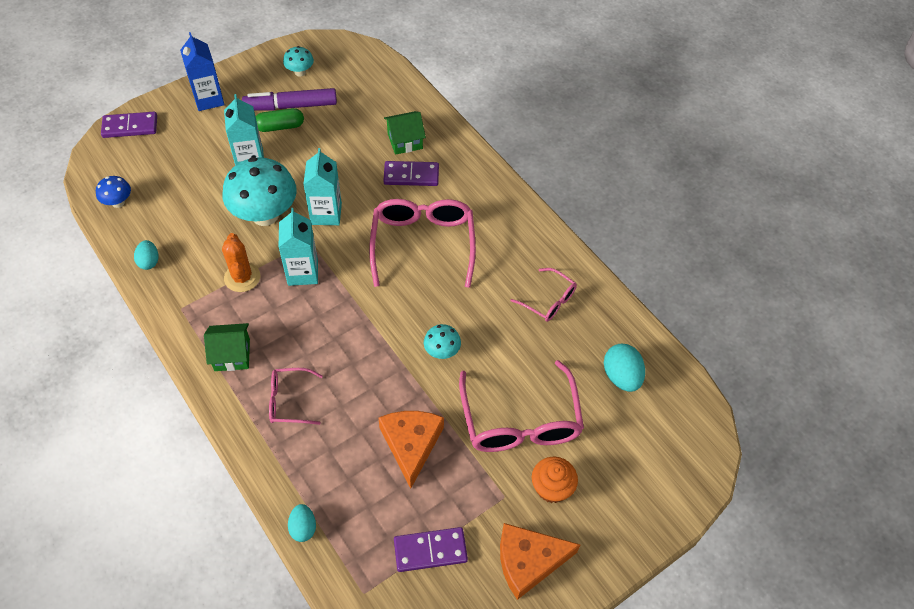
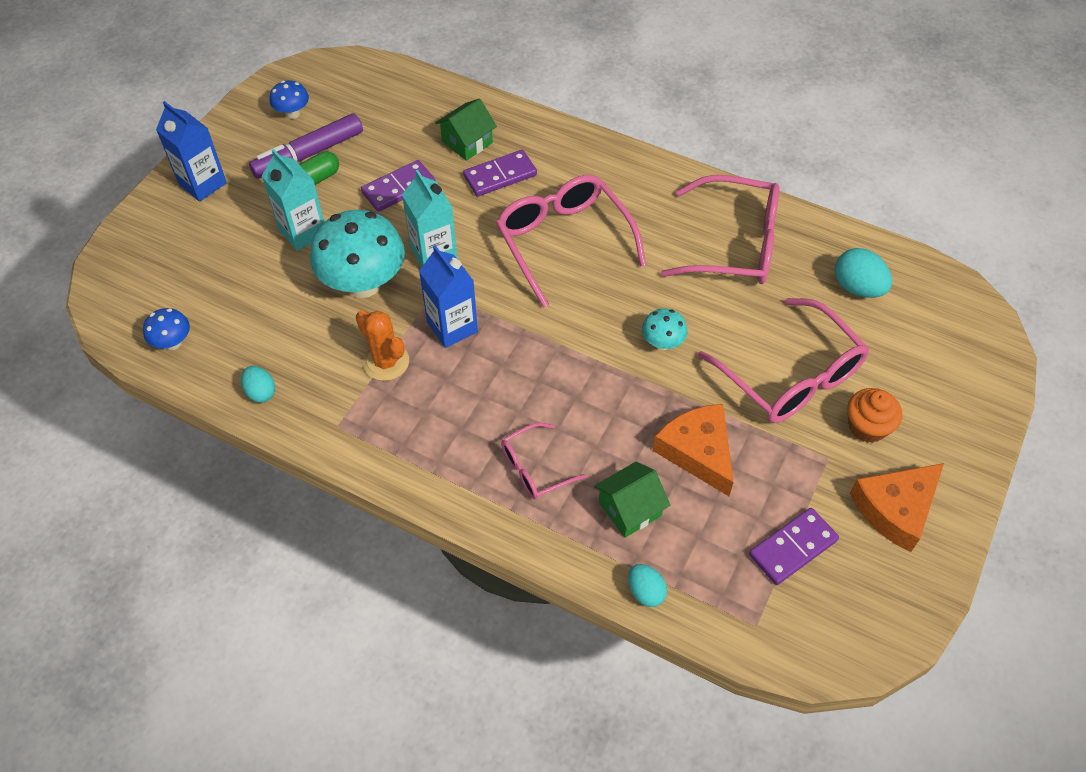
camera: 25 degrees left, 0 degrees up
purple domino [101,112,157,138] -> purple domino moved to [361,160,435,212]
green house [204,323,250,371] -> green house moved to [594,461,670,538]
turquoise carton [278,208,318,286] -> blue carton [419,245,478,348]
turquoise mushroom [283,46,314,77] -> blue mushroom [270,80,309,119]
pink glasses [511,268,577,322] -> pink glasses [661,175,779,284], size x1.90

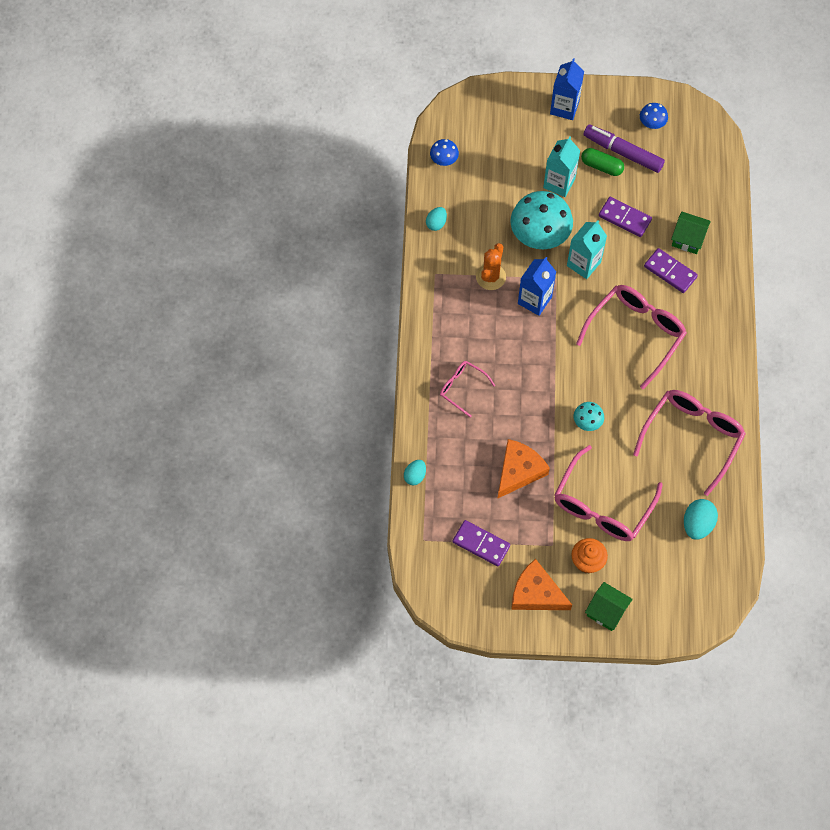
camera: 65 degrees right, 10 degrees up
green house [594,461,670,538] -> green house moved to [585,582,633,631]
pink glasses [661,175,779,284] -> pink glasses turned 135 degrees counterclockwise [633,390,746,496]

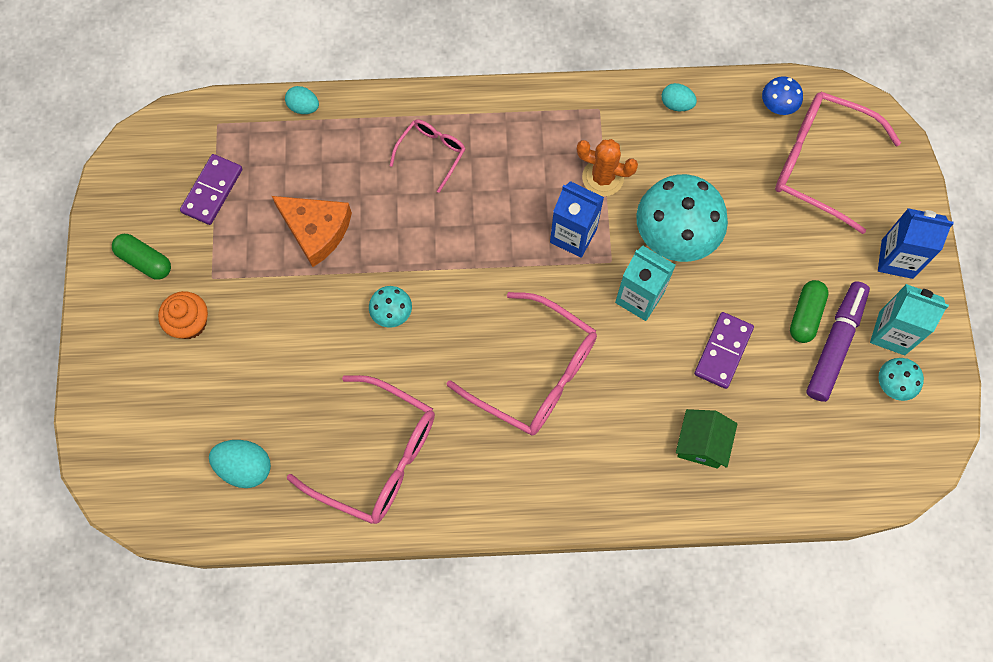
camera: 85 degrees right, 5 degrees up
orange cheese [511,559,572,610] -> green capsule [112,234,171,280]
turquoise carton [543,136,580,197] -> turquoise carton moved to [870,284,949,355]
pink glasses [554,445,663,541] -> pink glasses moved to [775,92,901,234]
green house [585,582,633,631] -> none
blue mushroom [640,103,668,129] -> turquoise mushroom [879,358,924,401]
purple domino [644,248,698,293] -> none

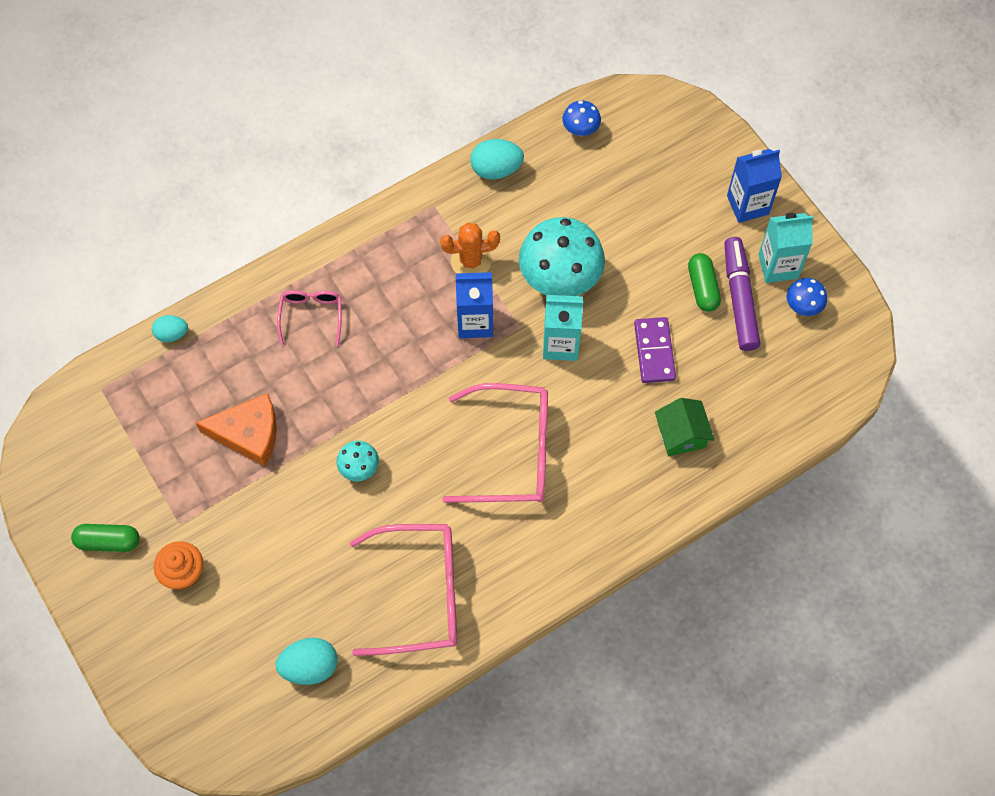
camera: 30 degrees left, 5 degrees down
purple domino [180,154,242,225] -> none
turquoise egg [661,83,697,111] -> turquoise egg [470,139,524,180], size x1.56
pink glasses [775,92,901,234] -> none
turquoise mushroom [879,358,924,401] -> blue mushroom [787,278,827,316]

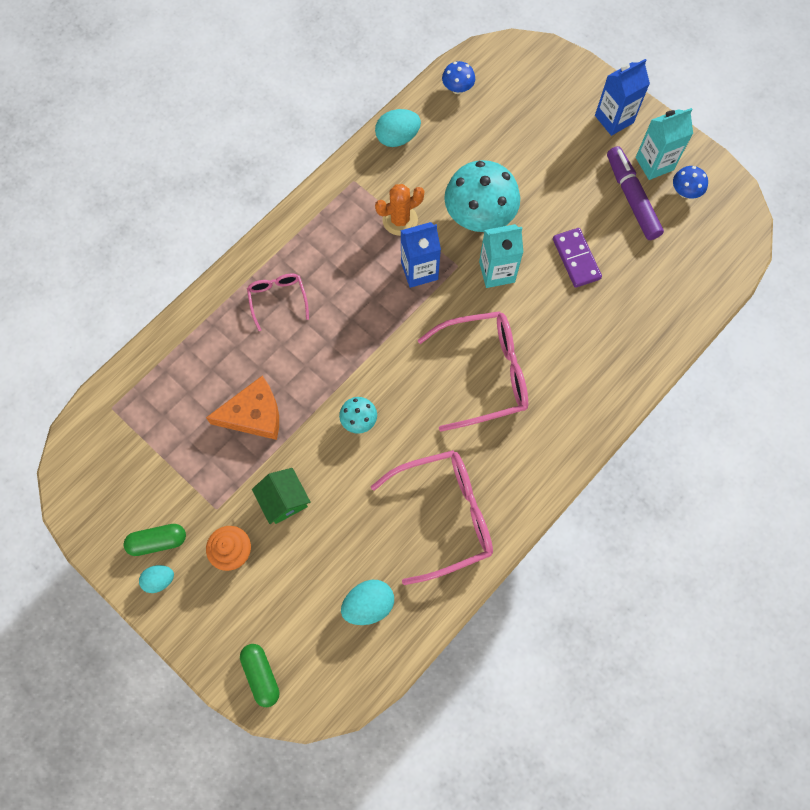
camera: 15 degrees left, 5 degrees up
turquoise egg [152,315,188,342] -> turquoise egg moved to [139,565,174,593]
green house [655,398,714,456] -> green house moved to [252,468,311,524]
green capsule [688,253,721,312] -> green capsule moved to [240,644,280,707]

